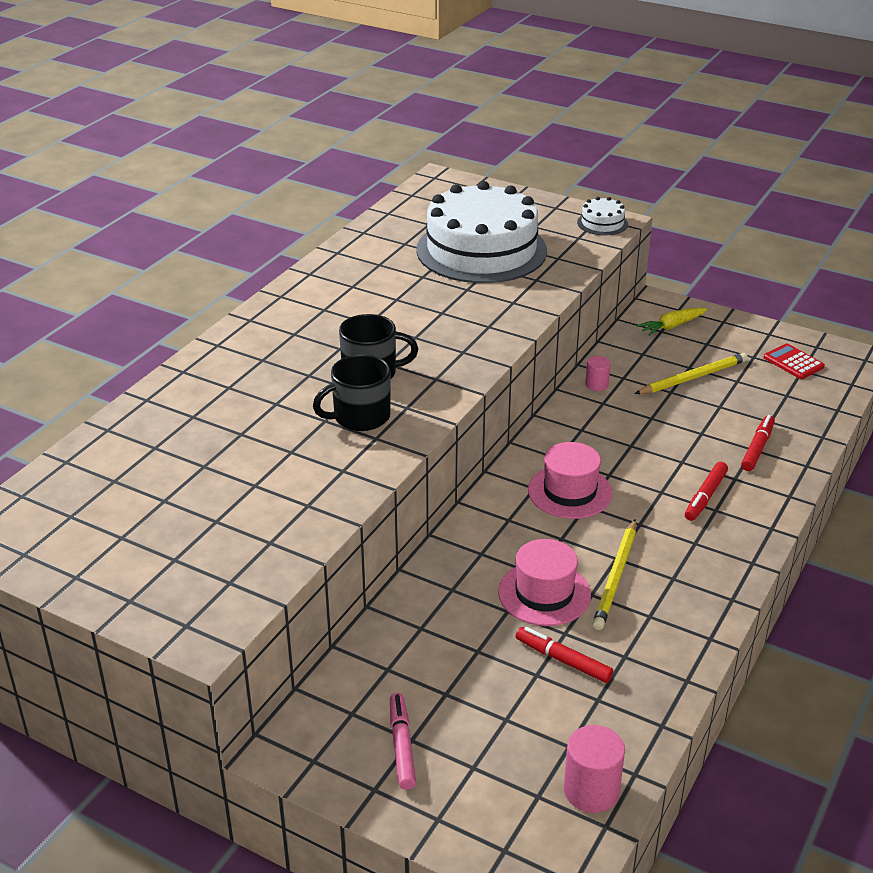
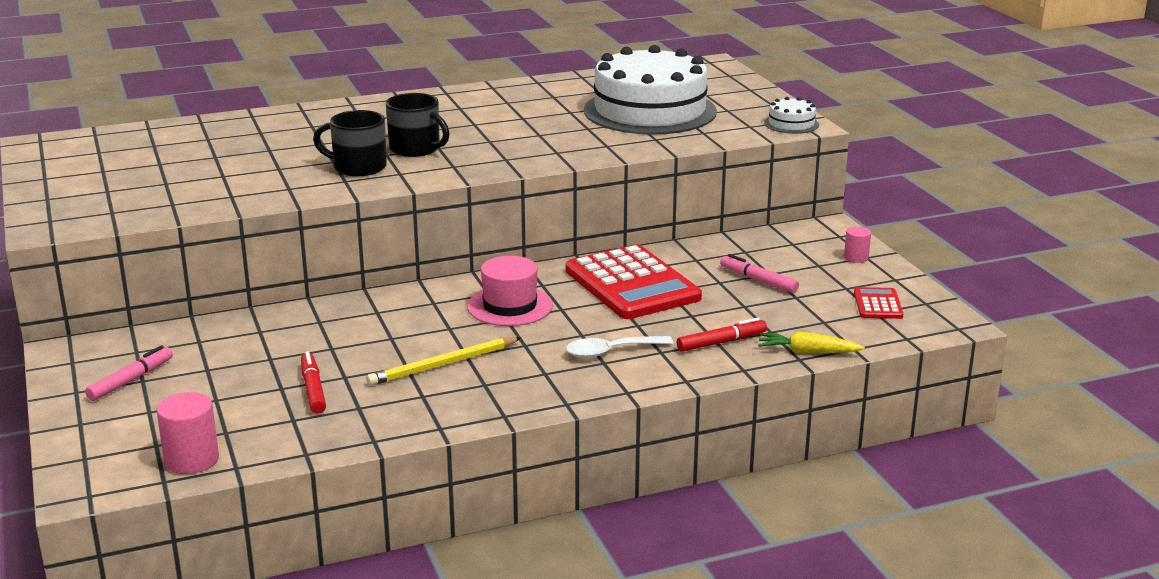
camera: 40 degrees right, 10 degrees down
pink hat [498,539,591,626] -> none
pink cylinder [585,356,610,391] -> pink cylinder moved to [844,226,871,263]
yellow pencil [634,353,748,394] -> pink marker [720,254,799,293]
yellow carrot [637,308,707,336] -> yellow carrot moved to [758,332,865,353]
red marker [685,462,728,521] -> white spoon [566,336,674,358]
none -> red calculator [565,244,702,319]

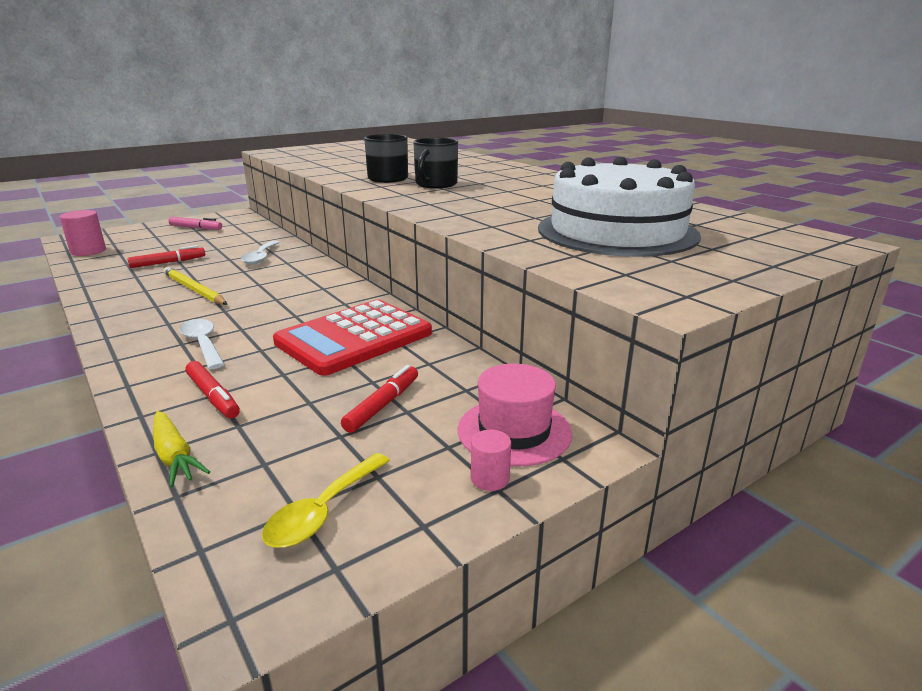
camera: 75 degrees right, 0 degrees up
pink hat [467,256,553,326] -> pink hat moved to [457,364,572,466]
pink marker [720,254,799,293] -> red marker [341,365,418,433]
yellow carrot [758,332,865,353] -> yellow carrot turned 150 degrees clockwise [153,411,210,487]
white cake [764,97,819,134] -> none
red calculator [854,287,903,319] -> yellow spoon [262,453,390,548]
none -> white spoon [241,241,279,265]

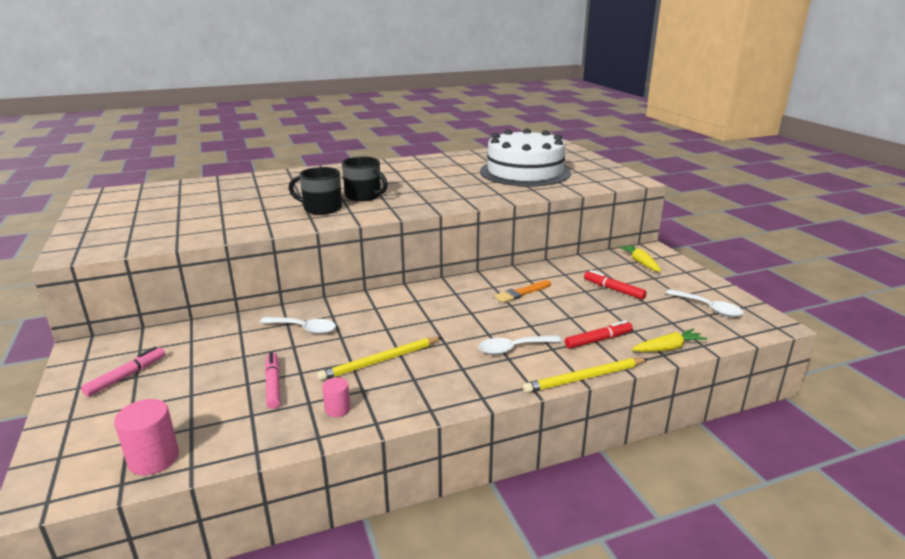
camera: 75 degrees left, 0 degrees up
red marker [128,245,205,268] -> pink marker [265,352,280,409]
yellow spoon [262,453,390,548] -> white spoon [666,289,744,317]
red calculator [273,300,432,376] -> orange brush [495,280,551,303]
pink hat [457,364,572,466] -> yellow carrot [618,245,661,272]
pink cylinder [471,430,511,491] -> pink cylinder moved to [322,378,350,417]
none -> yellow pencil [523,358,647,393]

